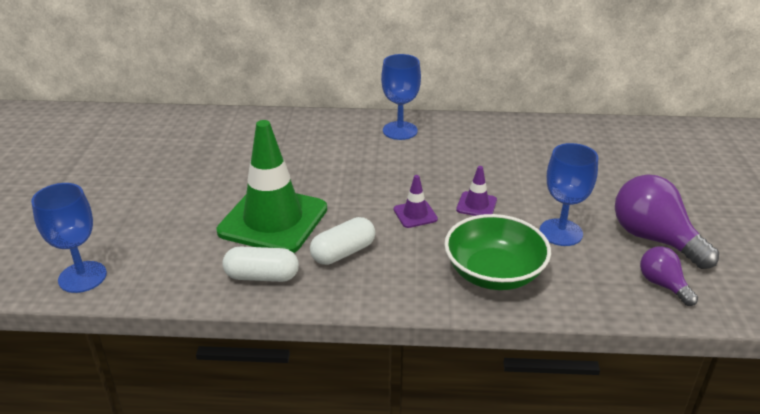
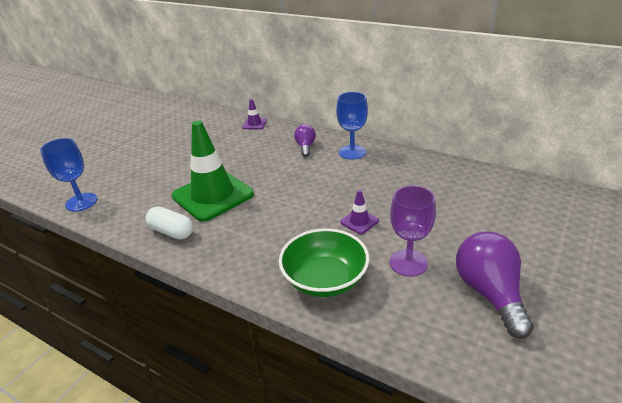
camera: 30 degrees right, 0 degrees up
white capsule [310,217,375,265] -> none
purple traffic cone [394,175,438,228] -> purple traffic cone moved to [242,99,267,130]
blue goblet [540,143,598,246] -> purple goblet [389,185,436,277]
purple light bulb [640,246,698,306] -> purple light bulb moved to [294,124,316,157]

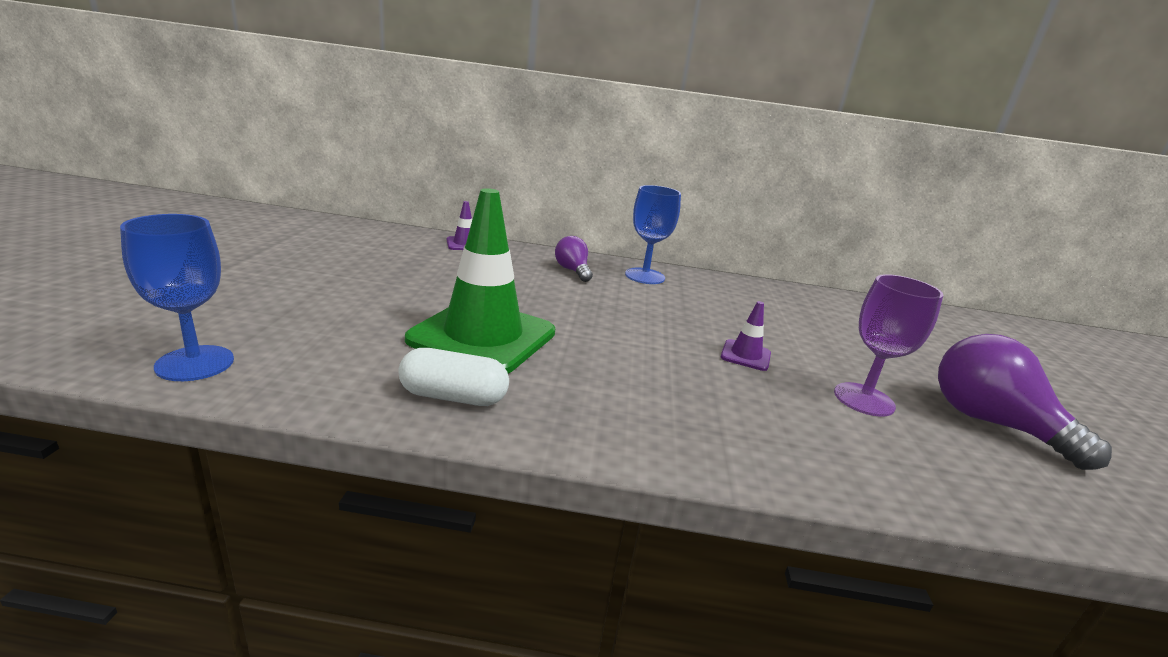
camera: 30 degrees left, 10 degrees down
green bowl [279,228,369,297] -> none

